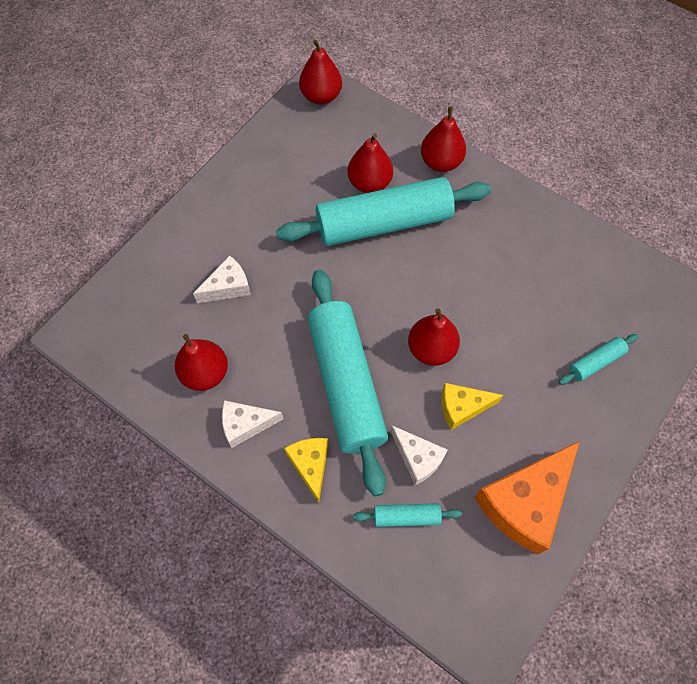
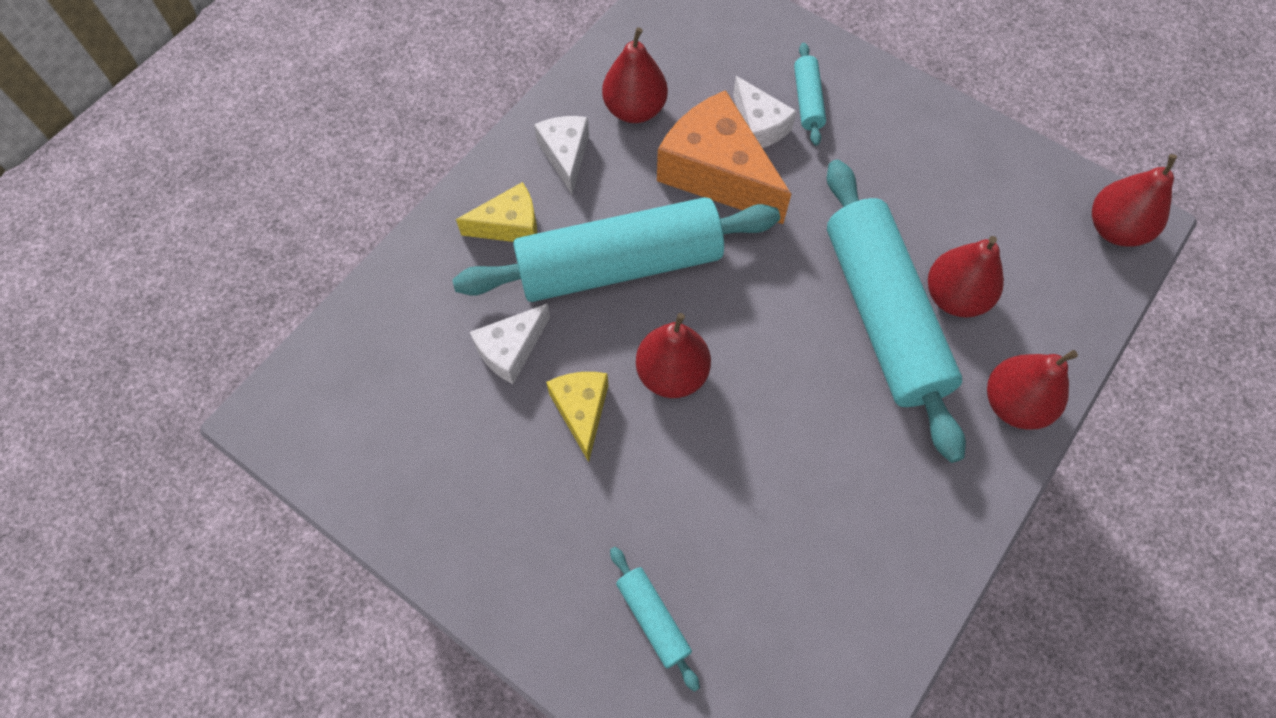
camera: 90 degrees right, 0 degrees up
turquoise rolling pin [353,503,462,527] -> turquoise rolling pin moved to [794,43,826,146]
orange cheese [474,441,580,554] -> orange cheese moved to [657,90,791,224]

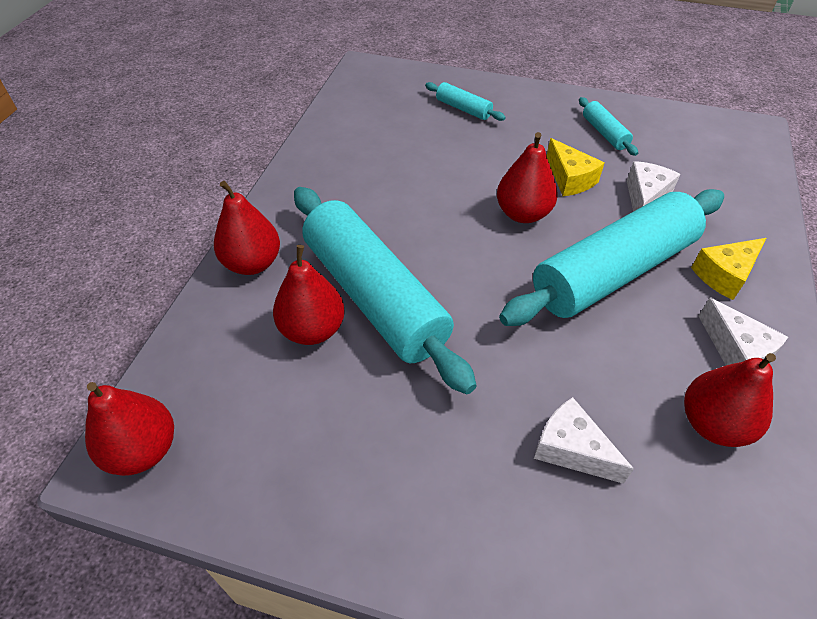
camera: 160 degrees right, 15 degrees down
orange cheese [657,90,791,224] -> none
turquoise rolling pin [794,43,826,146] -> turquoise rolling pin moved to [579,97,638,156]

